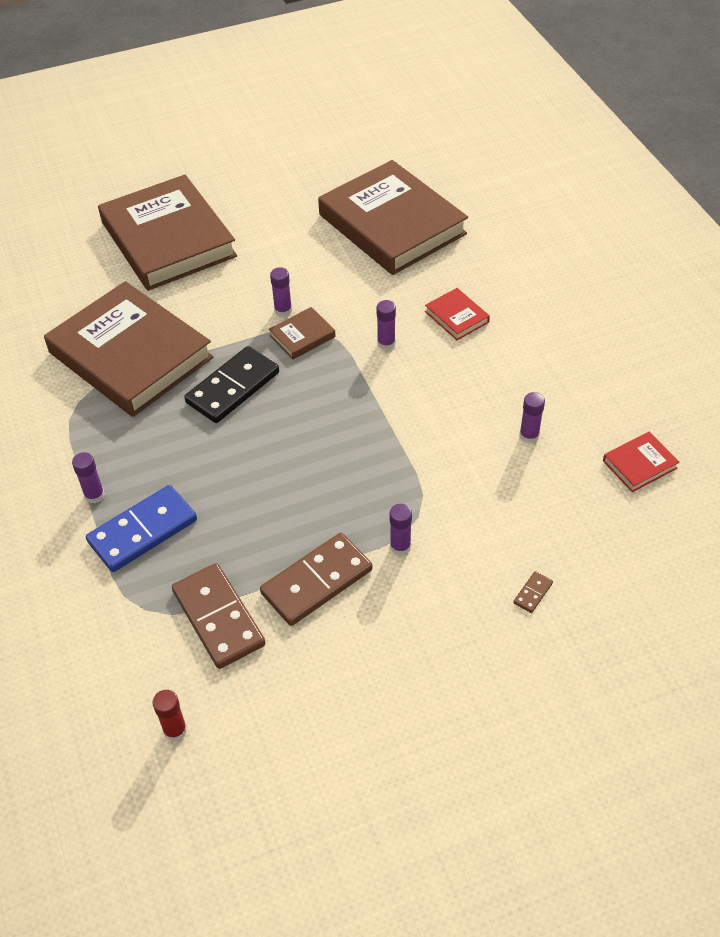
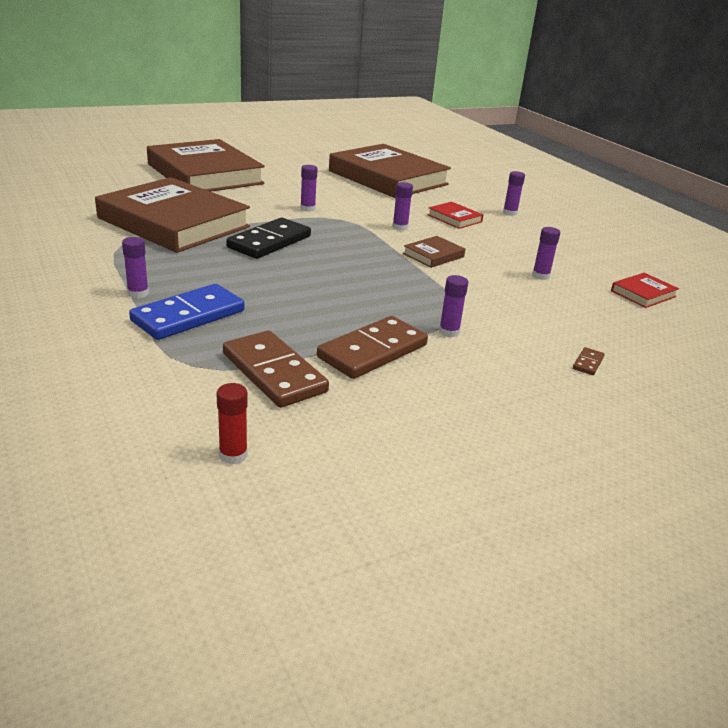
camera: 10 degrees left, 20 degrees down
brown book [269,307,336,359] -> brown book moved to [403,236,465,268]
none -> purple glue stick [503,171,525,216]

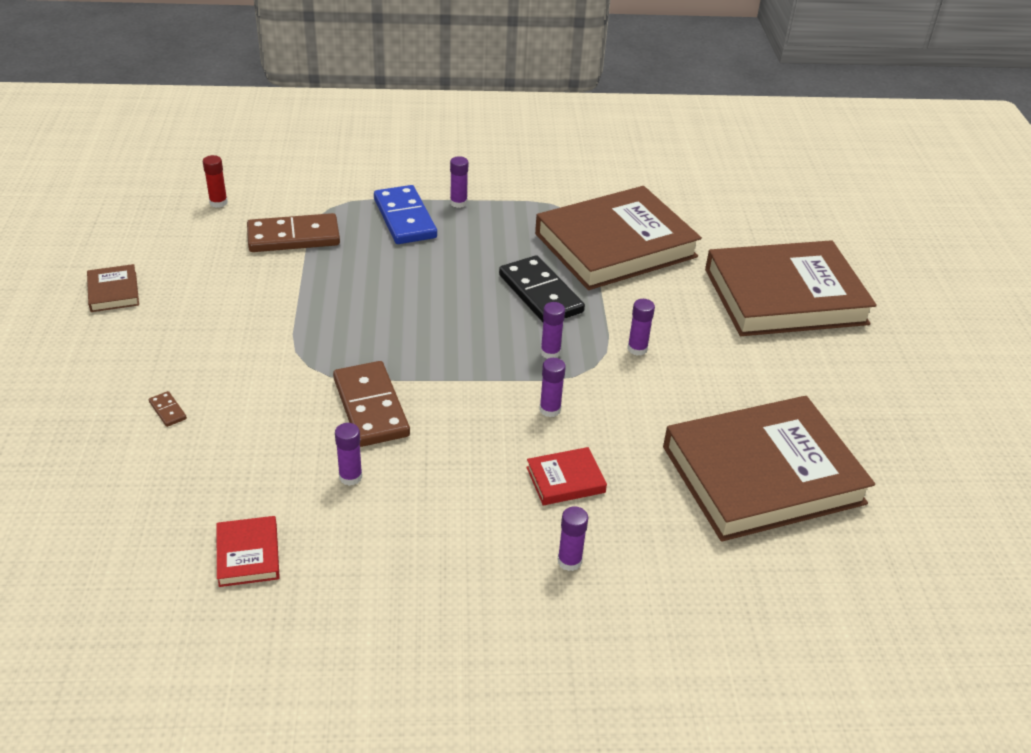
camera: 115 degrees right, 10 degrees up
brown domino [317,316,428,379] -> brown domino moved to [333,361,410,447]
brown book [403,236,465,268] -> brown book moved to [87,264,139,312]
purple glue stick [439,275,468,337] -> purple glue stick moved to [540,302,565,359]

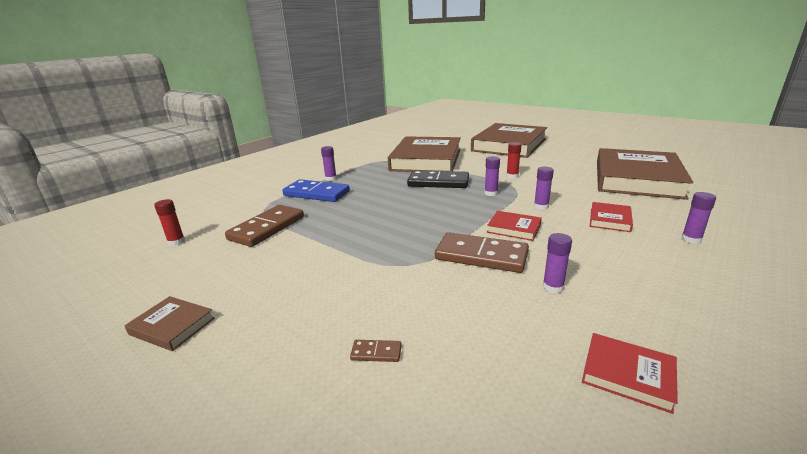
camera: 45 degrees left, 15 degrees down
purple glue stick [627,299,655,356] -> red glue stick [506,142,521,178]
none -> red book [487,211,542,241]

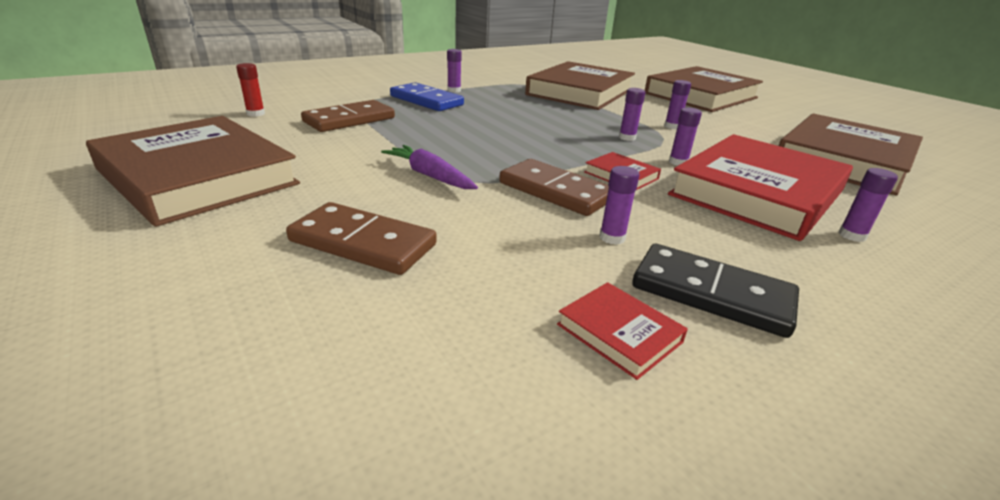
camera: 15 degrees right, 5 degrees up
brown book [125,296,215,351] -> brown book [86,116,300,227], size x2.49
brown domino [350,340,402,362] -> brown domino [286,202,437,275], size x2.44
black domino [407,170,469,188] -> black domino moved to [632,244,799,338]
red glue stick [506,142,521,178] -> purple glue stick [664,80,691,129]
red book [590,202,633,232] -> red book [668,134,853,241], size x2.49
none -> purple carrot [381,145,478,189]

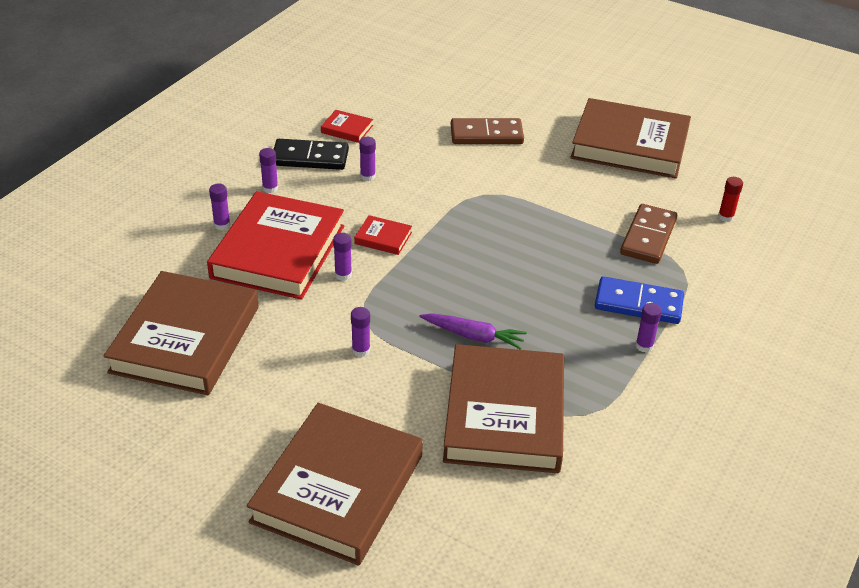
camera: 155 degrees right, 10 degrees up
purple carrot [381,145,478,189] -> purple carrot moved to [419,313,527,350]
brown domino [499,159,609,216] -> none
purple glue stick [619,88,646,141] -> purple glue stick moved to [259,148,278,193]

